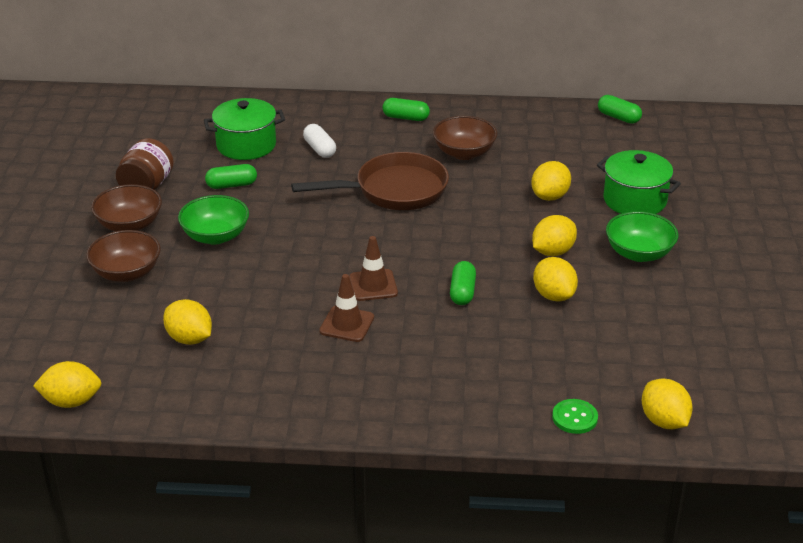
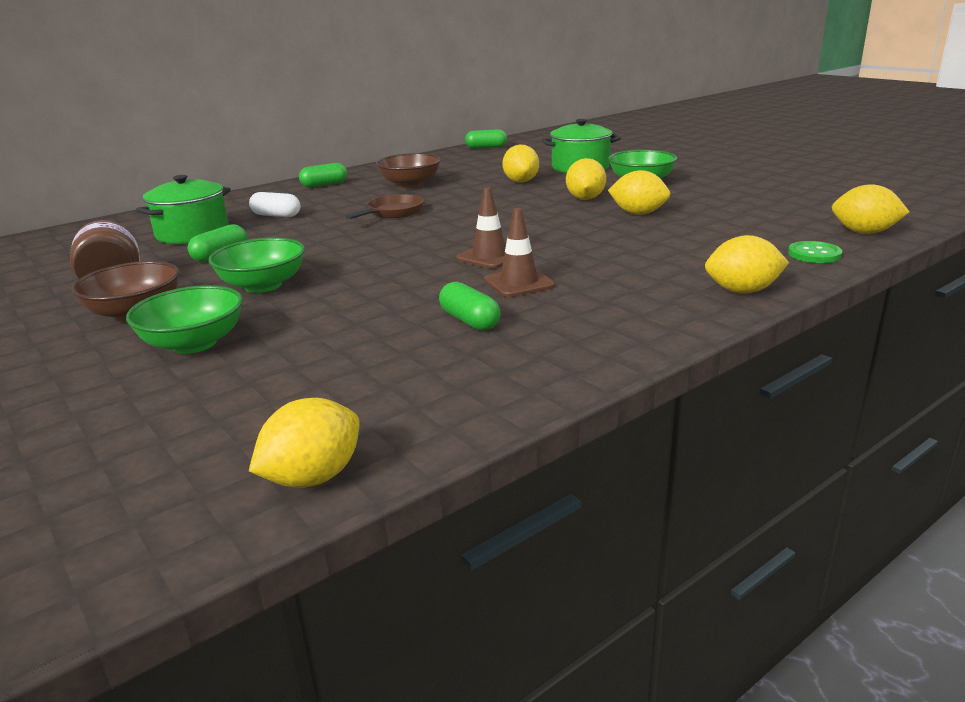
camera: 40 degrees left, 10 degrees down
brown bowl [86,230,161,282] -> green bowl [126,285,243,354]
yellow lemon [163,299,212,345] -> yellow lemon moved to [705,235,789,293]
brown pan [291,152,449,210] -> brown pan [345,194,424,219], size x0.58
green capsule [450,261,476,305] -> green capsule moved to [439,282,501,331]

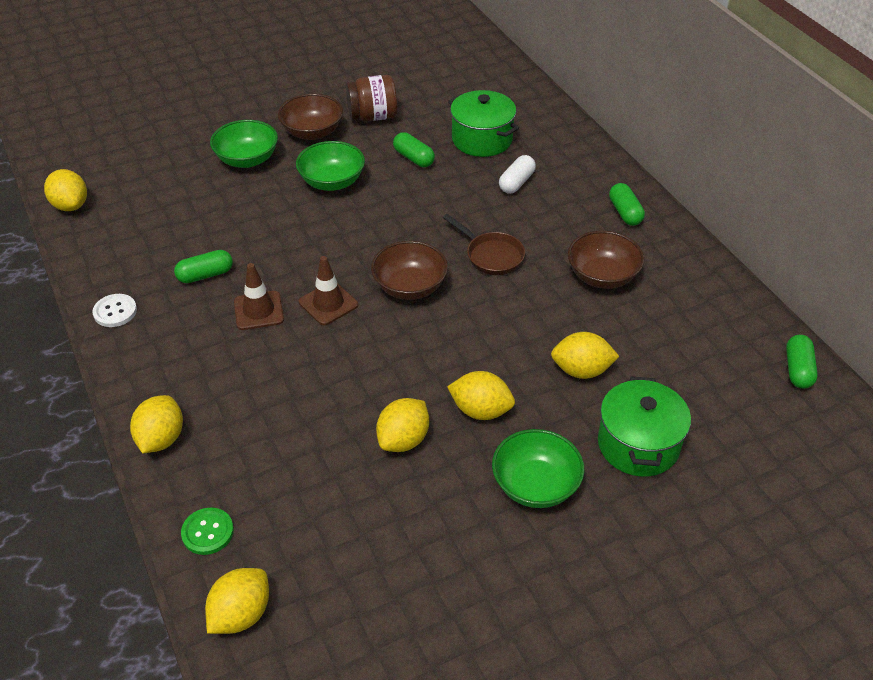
camera: 100 degrees right, 20 degrees up
none -> white button [92,294,137,327]
none -> brown bowl [371,241,448,300]

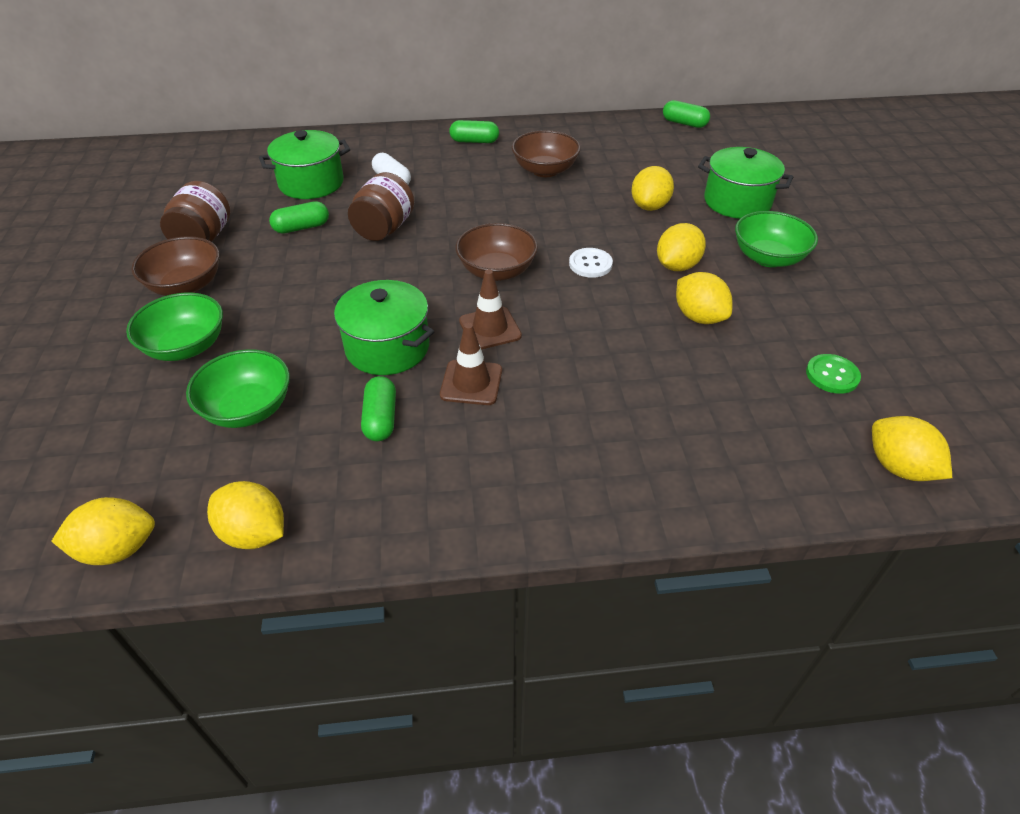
camera: 70 degrees left, 0 degrees up
white button [92,294,137,327] -> white button moved to [569,248,613,278]
yellow lemon [130,395,183,454] -> yellow lemon moved to [207,481,284,549]
green button [181,507,234,555] -> green button moved to [806,354,861,394]
green bowl [296,141,365,191] -> green bowl moved to [186,349,290,428]
brown pan [443,214,525,275] -> none
none -> green pot [333,280,434,375]
none -> brown jar [348,172,414,241]

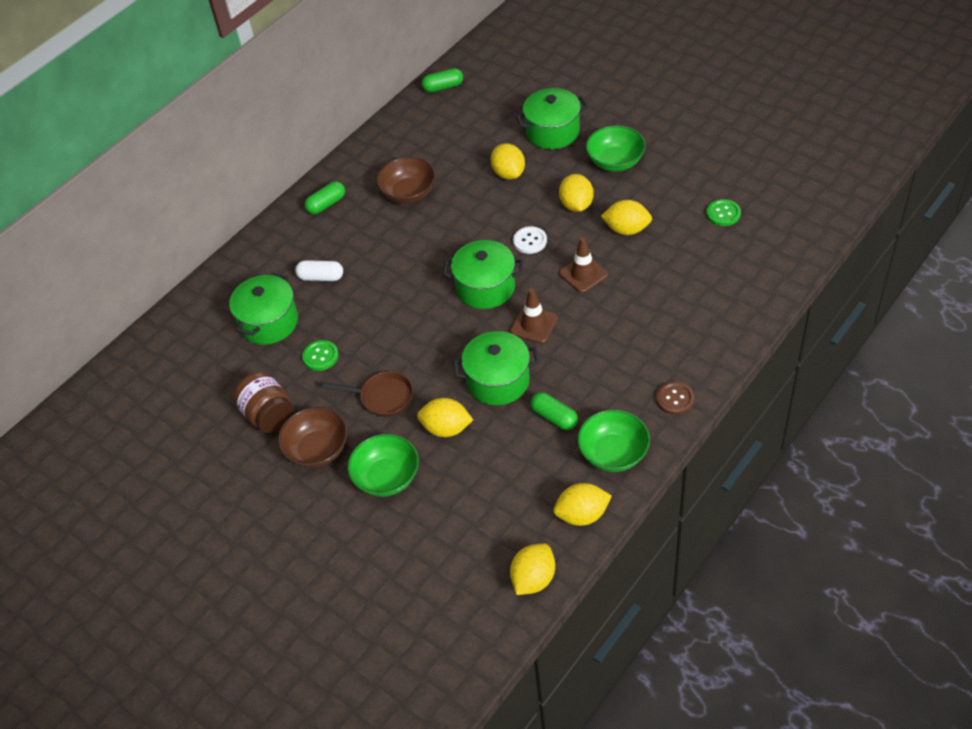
camera: 40 degrees left, 5 degrees up
green bowl [186,349,290,428] -> green bowl moved to [577,410,650,472]
green capsule [269,201,329,234] -> green button [302,340,339,371]
brown jar [348,172,414,241] -> none
brown traffic cone [440,323,502,405] -> brown traffic cone moved to [559,237,608,293]
brown bowl [456,223,538,281] -> green pot [443,240,523,309]
yellow lemon [872,416,952,481] -> yellow lemon moved to [417,398,473,437]
none -> brown pan [322,371,413,417]
none -> brown button [656,381,694,415]

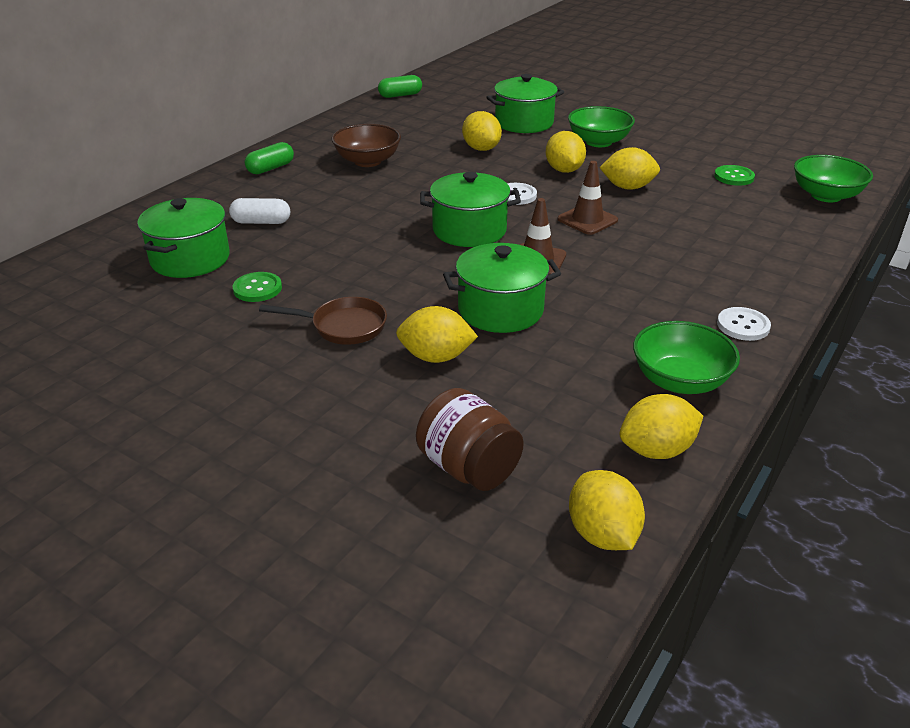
camera: 10 degrees left, 15 degrees down
brown jar [233,372,294,434] -> brown jar moved to [416,388,524,491]
brown bowl [278,407,348,468] -> none
green bowl [347,434,419,497] -> green bowl moved to [794,155,873,202]
yellow lemon [510,544,555,595] -> yellow lemon turned 45 degrees counterclockwise [569,470,645,550]
green capsule [530,392,578,430] -> none
brown button [656,381,694,415] -> white button [717,307,771,341]

